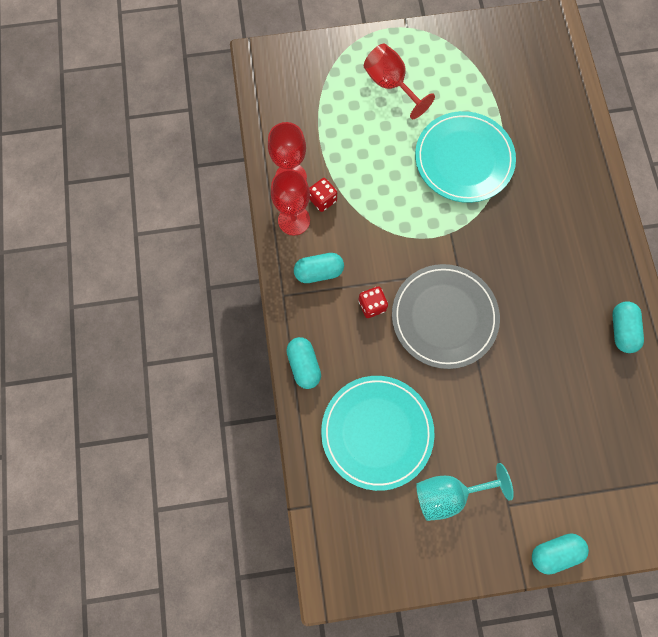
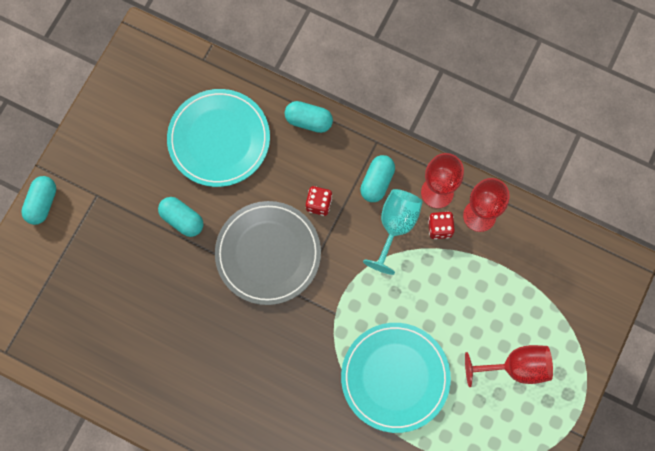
camera: 125 degrees right, 0 degrees up
turquoise goblet [416,463,514,521] -> turquoise goblet moved to [363,189,422,275]
turquoise capsule [612,301,644,353] -> turquoise capsule moved to [158,197,203,237]

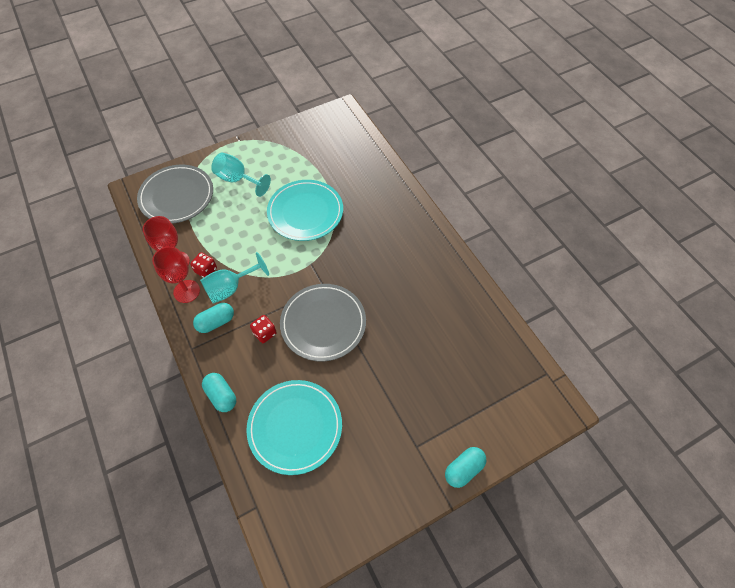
camera: 145 degrees left, 15 degrees down
turquoise capsule [158,197,203,237] -> none
red goblet [465,345,553,387] -> turquoise goblet [211,152,271,197]
none -> grey plate [137,164,213,223]

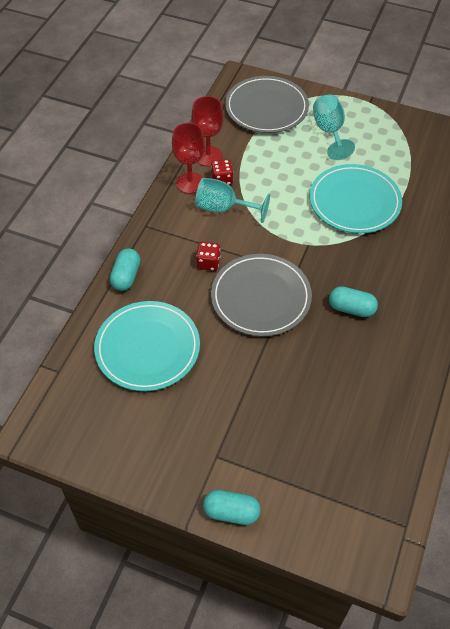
camera: 50 degrees right, 5 degrees down
turquoise capsule [193,303,234,333] -> turquoise capsule moved to [329,286,378,317]

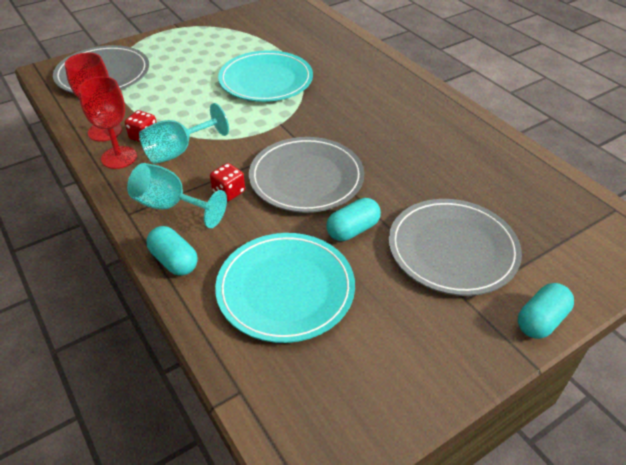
camera: 55 degrees left, 10 degrees down
turquoise goblet [313,94,355,160] -> turquoise goblet moved to [127,163,227,228]
turquoise capsule [329,286,378,317] -> turquoise capsule moved to [326,198,381,241]
none -> grey plate [389,199,522,296]

